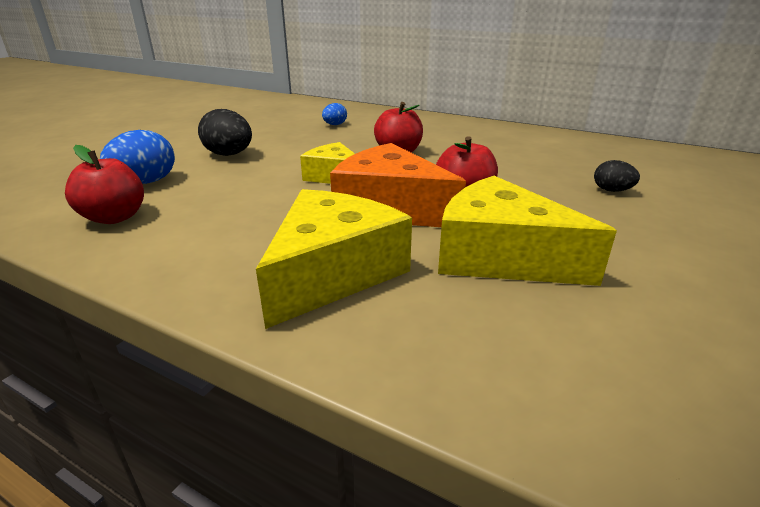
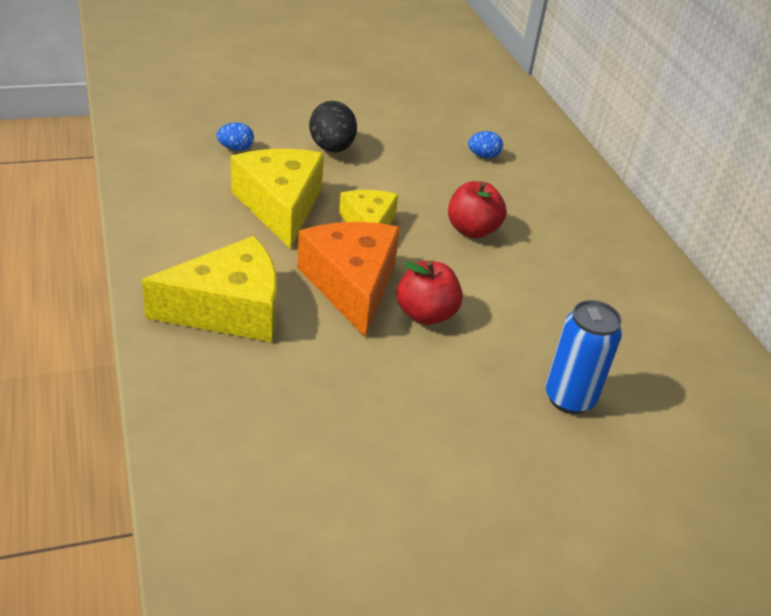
camera: 40 degrees right, 10 degrees up
red apple [65,145,144,224] -> none
blue egg [100,130,175,184] -> blue egg [216,123,254,151], size x0.57
yellow cheese [438,176,617,286] -> yellow cheese moved to [231,149,324,249]
black egg [594,160,640,192] -> blue can [545,300,622,414]

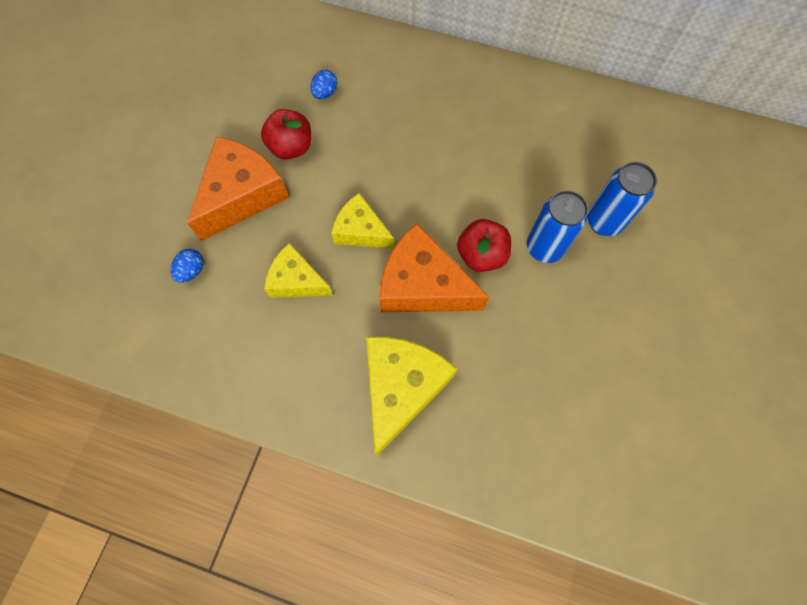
camera: 50 degrees left, 30 degrees up
yellow cheese [231,149,324,249] -> yellow cheese [264,243,333,298], size x0.62
black egg [309,101,357,153] -> orange cheese [187,137,289,241]
red apple [448,181,506,238] -> red apple moved to [261,109,311,160]
none -> blue can [527,191,588,263]

